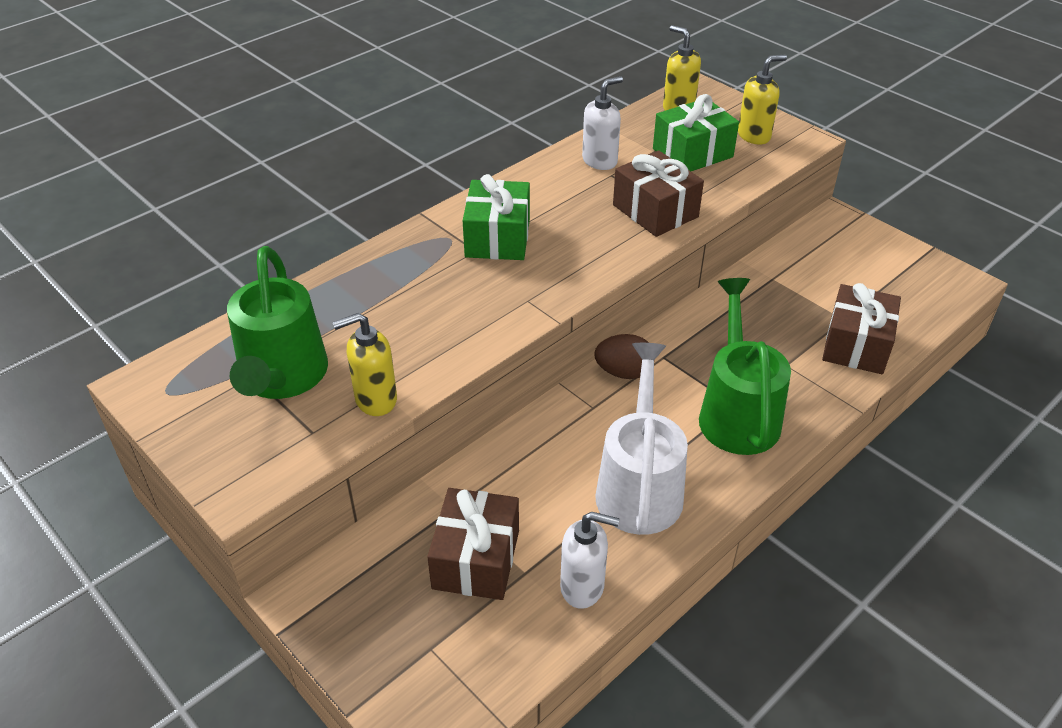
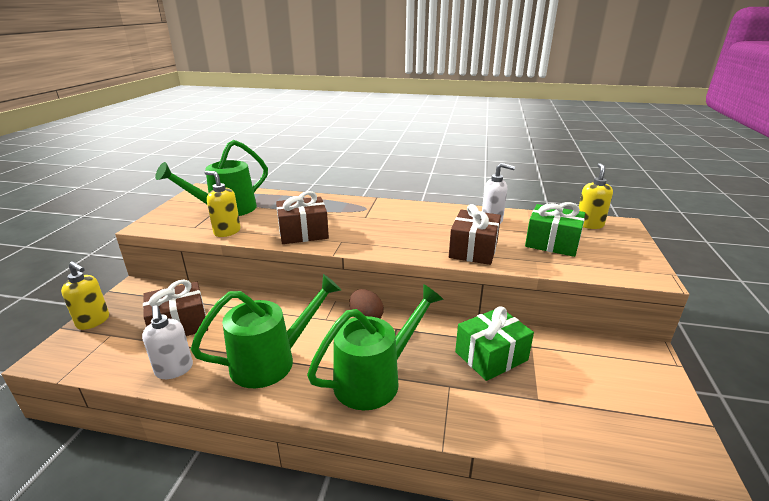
camera: 55 degrees right, 15 degrees down
green gift [463,174,530,260] -> green gift moved to [455,306,534,381]
white watering can [595,343,688,535] -> green watering can [191,274,341,388]
yellow soap dispenser [738,55,787,144] -> yellow soap dispenser moved to [61,261,109,330]
brown gift [822,283,901,374] -> brown gift moved to [276,191,329,244]

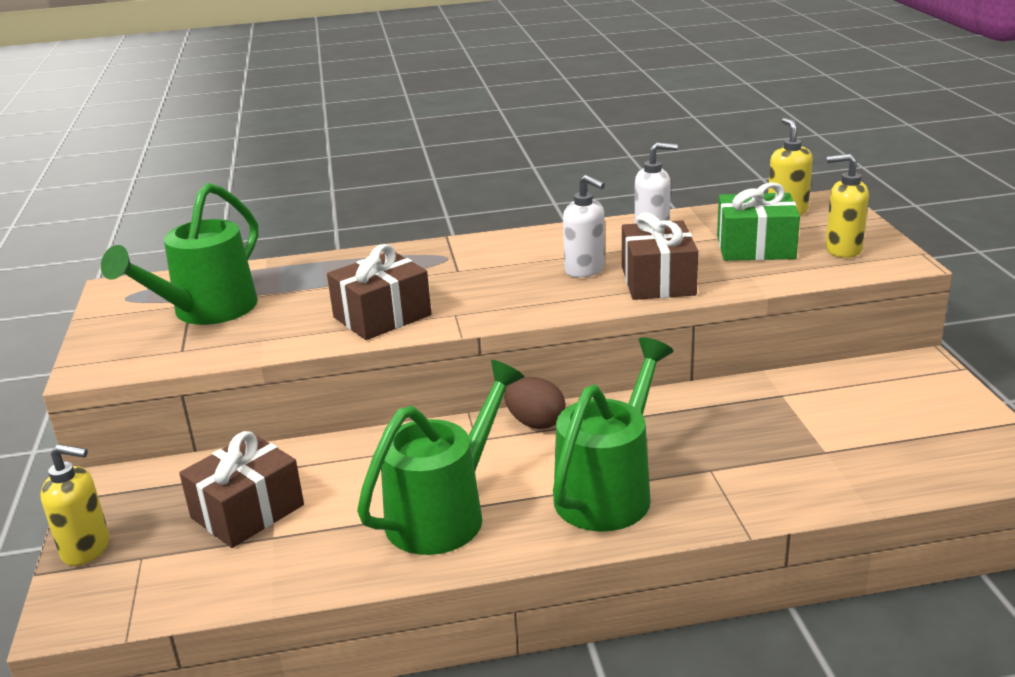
camera: 20 degrees left, 0 degrees up
white soap dispenser [142,306,193,379] -> white soap dispenser moved to [563,175,605,278]
yellow soap dispenser [205,171,241,237] -> yellow soap dispenser moved to [825,154,869,258]
green gift [455,306,534,381] -> none

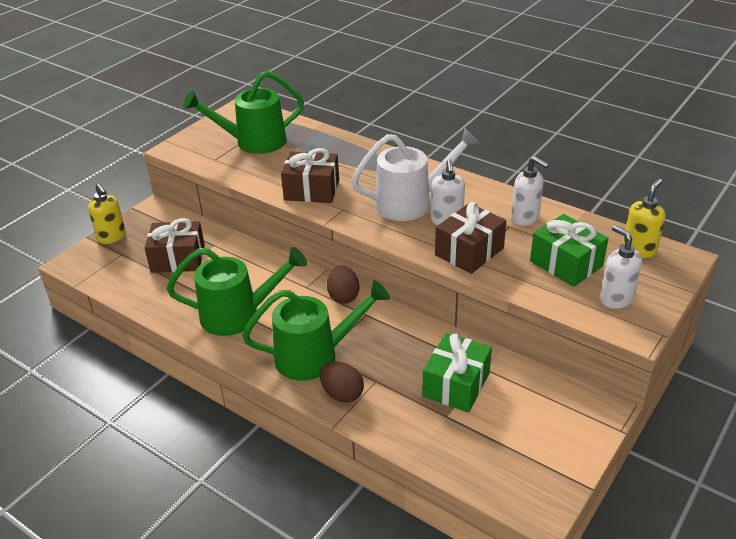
camera: 45 degrees right, 10 degrees up
yellow soap dispenser [825,154,869,258] -> white soap dispenser [600,225,642,309]
none -> brown egg [319,362,364,403]
none -> white watering can [351,127,480,221]
none -> green gift [422,333,492,412]

